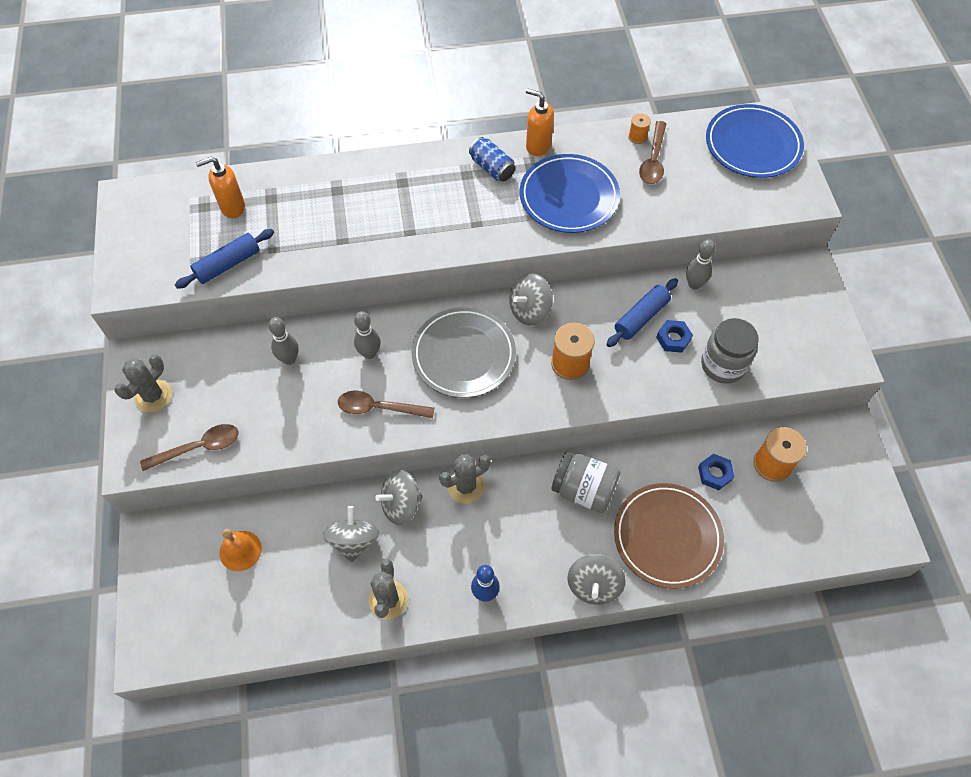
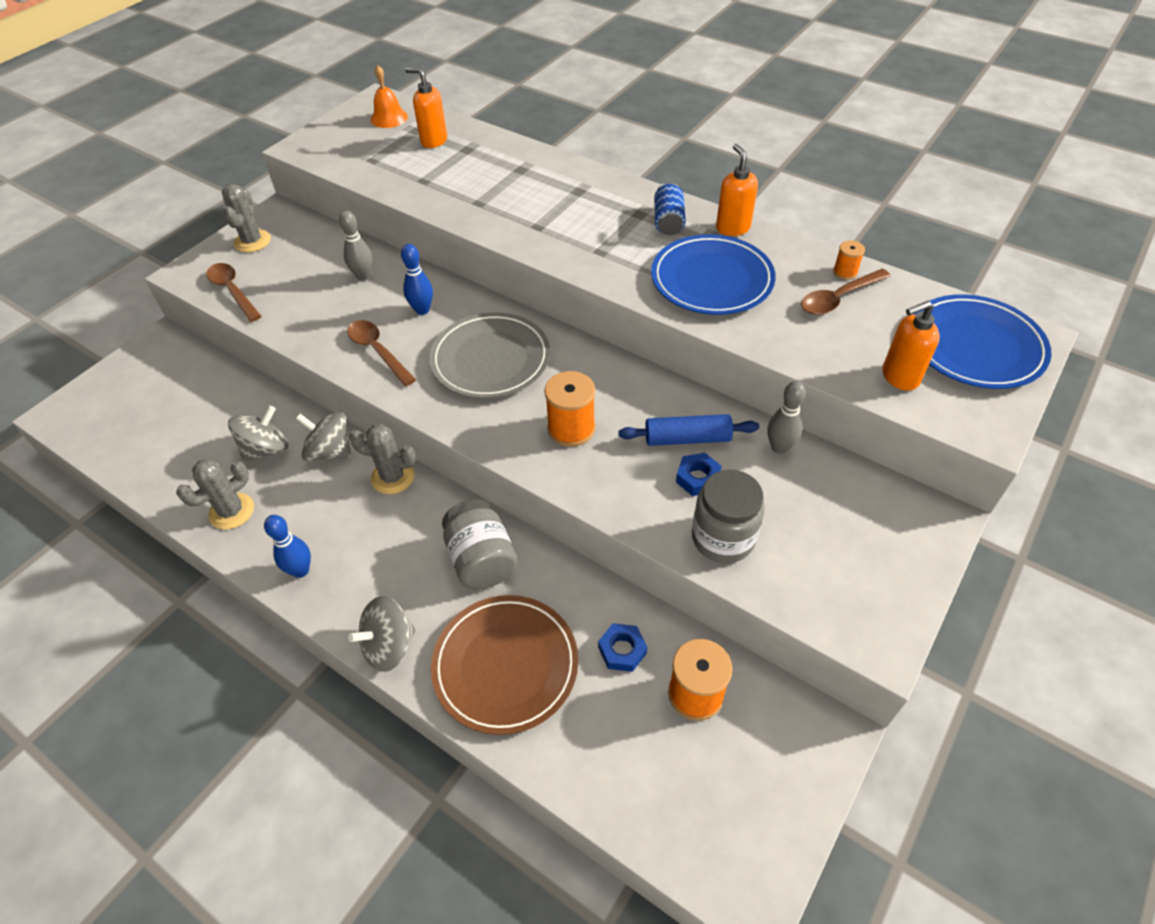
camera: 45 degrees right, 10 degrees down
grey cactus [114,355,172,412] -> grey cactus turned 75 degrees counterclockwise [222,184,271,252]
brown spoon [140,424,239,471] -> brown spoon turned 150 degrees counterclockwise [206,263,261,322]
blue rolling pin [175,229,274,289] -> none
orange bell [219,529,262,571] -> orange bell moved to [371,65,408,128]
grey bowling pin [354,311,381,359] -> blue bowling pin [401,244,433,315]
grey spinning top [510,273,553,325] -> none
none -> orange soap dispenser [882,301,940,391]

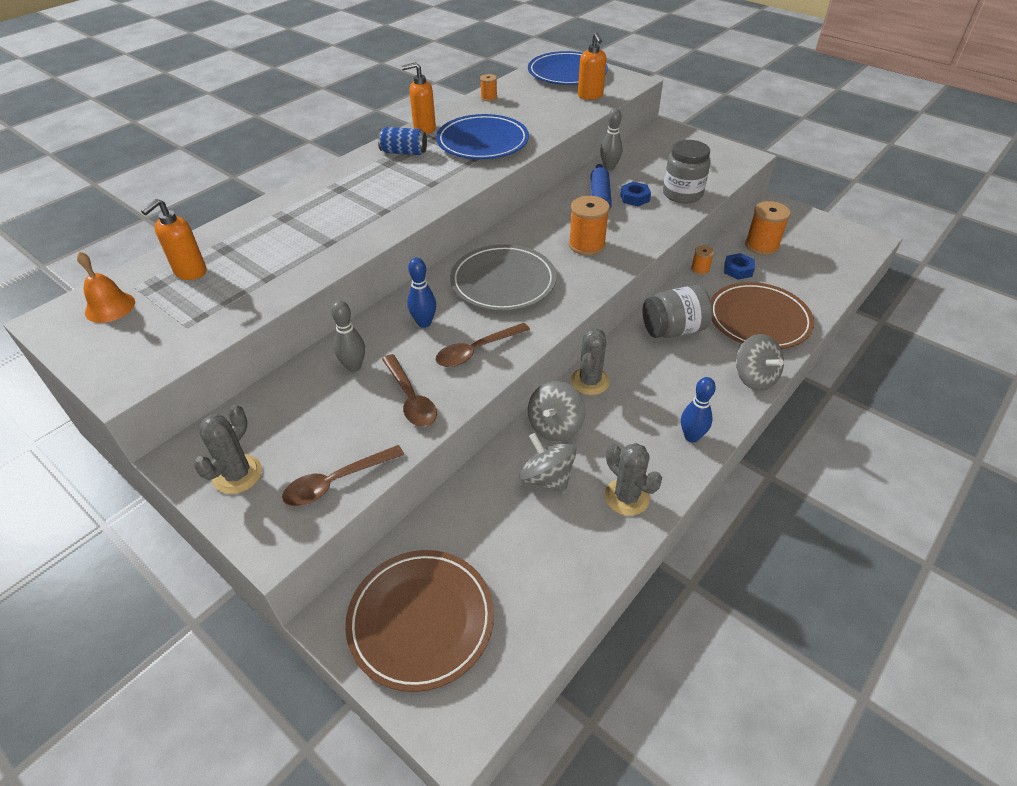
camera: 85 degrees left, 5 degrees down
grey cactus [222,184,271,252] -> grey cactus turned 75 degrees counterclockwise [194,405,262,494]
brown spoon [801,269,891,315] -> brown spoon moved to [382,354,437,427]
none -> brown plate [345,550,494,692]
none -> orange spool [691,245,714,275]

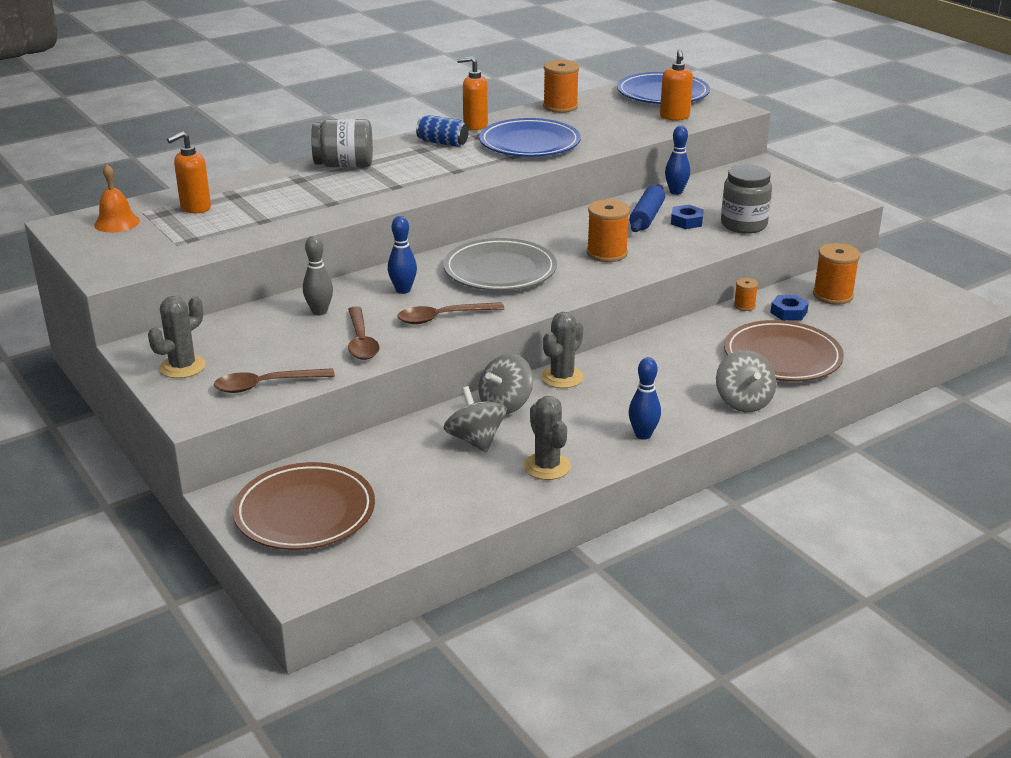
camera: 15 degrees right, 15 degrees down
orange spool [480,74,497,101] -> orange spool [543,60,579,113], size x1.87
grey bowling pin [600,108,623,170] -> blue bowling pin [665,126,690,195]
grey jar [643,285,713,338] -> grey jar moved to [311,119,373,167]

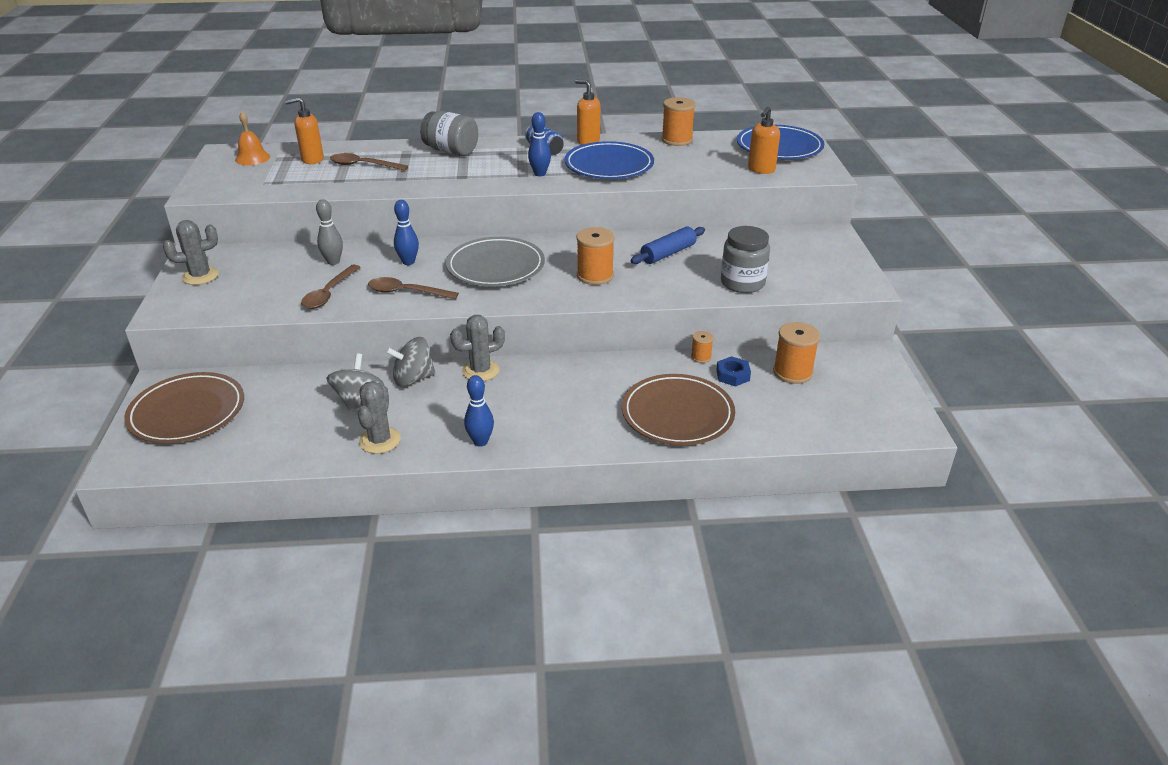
camera: 30 degrees right, 5 degrees up
brown spoon [214,368,335,393] -> brown spoon moved to [330,153,408,171]
blue bowling pin [665,126,690,195] -> blue bowling pin moved to [528,112,551,176]
blue nut [671,205,704,229] -> none
grey spinning top [716,350,776,412] -> none

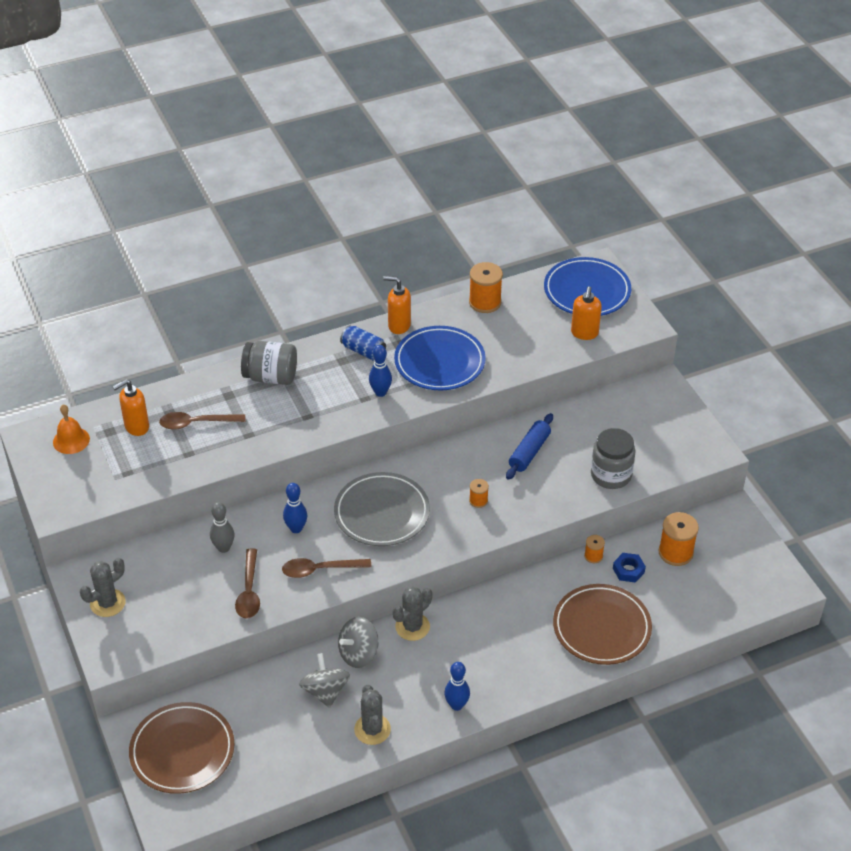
camera: 20 degrees left, 10 degrees up
orange spool [577,227,615,285] -> orange spool [469,479,489,508], size x0.53

